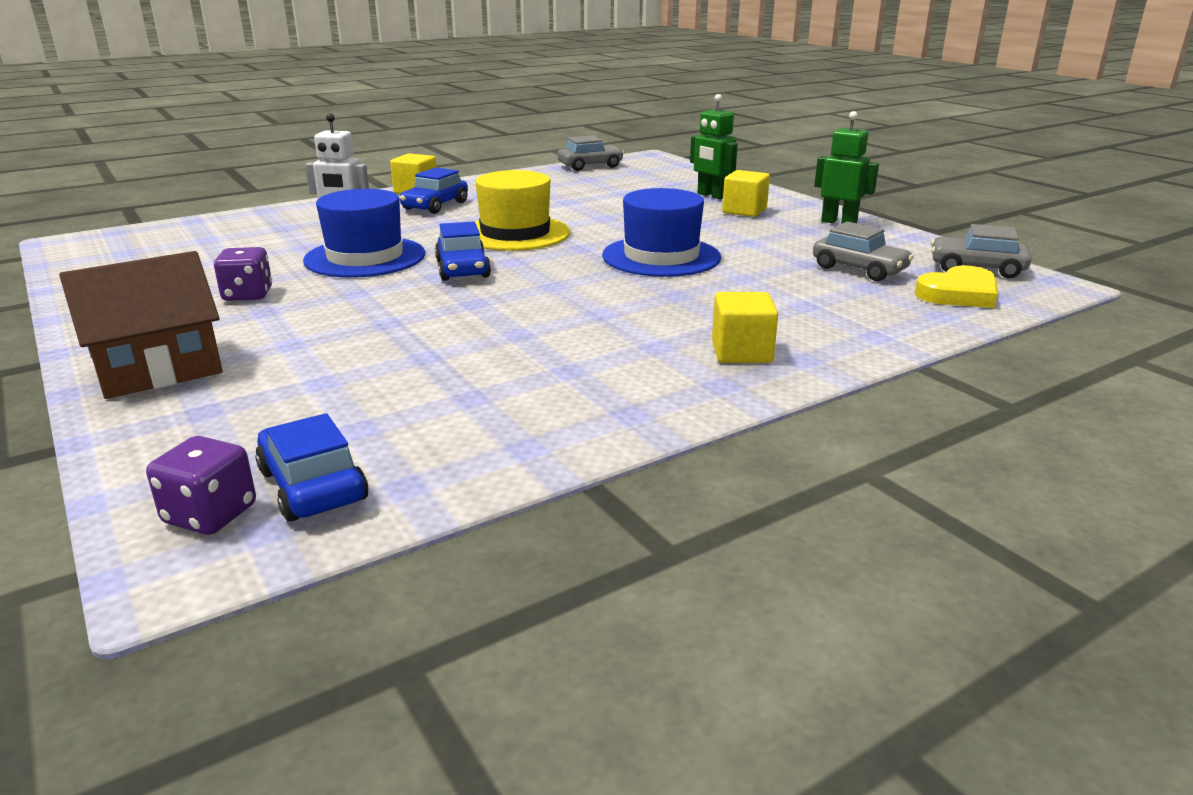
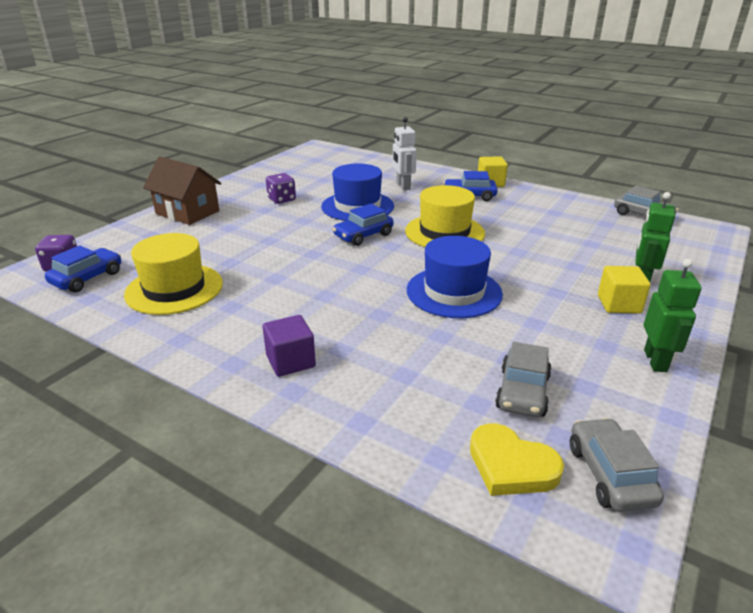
camera: 65 degrees right, 5 degrees up
yellow cube [712,292,778,363] -> purple cube [263,315,316,377]
none -> yellow hat [124,233,223,315]

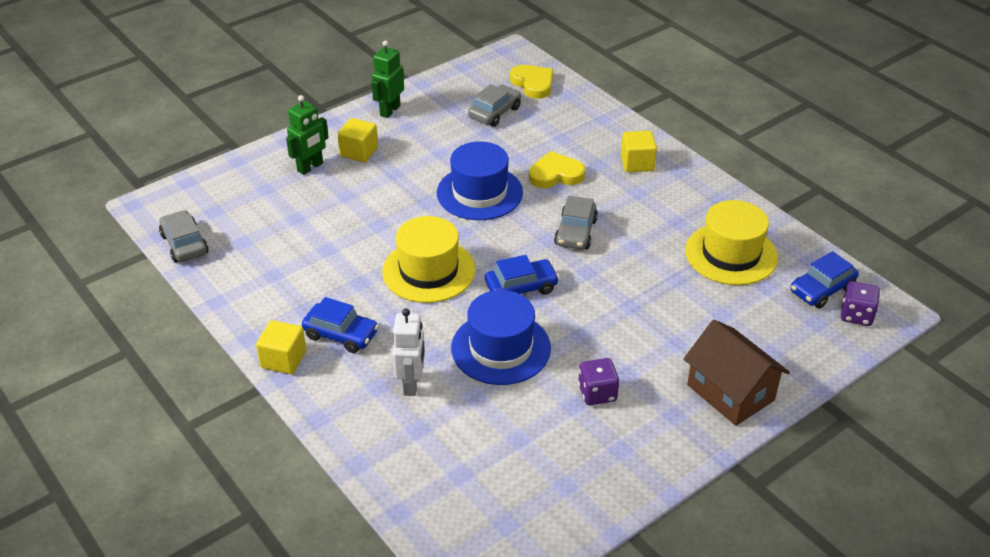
camera: 160 degrees left, 10 degrees up
purple cube [263,315,316,377] -> yellow cube [621,131,657,172]
grey car [570,418,664,512] -> grey car moved to [554,196,598,249]
none -> yellow heart [529,151,585,188]

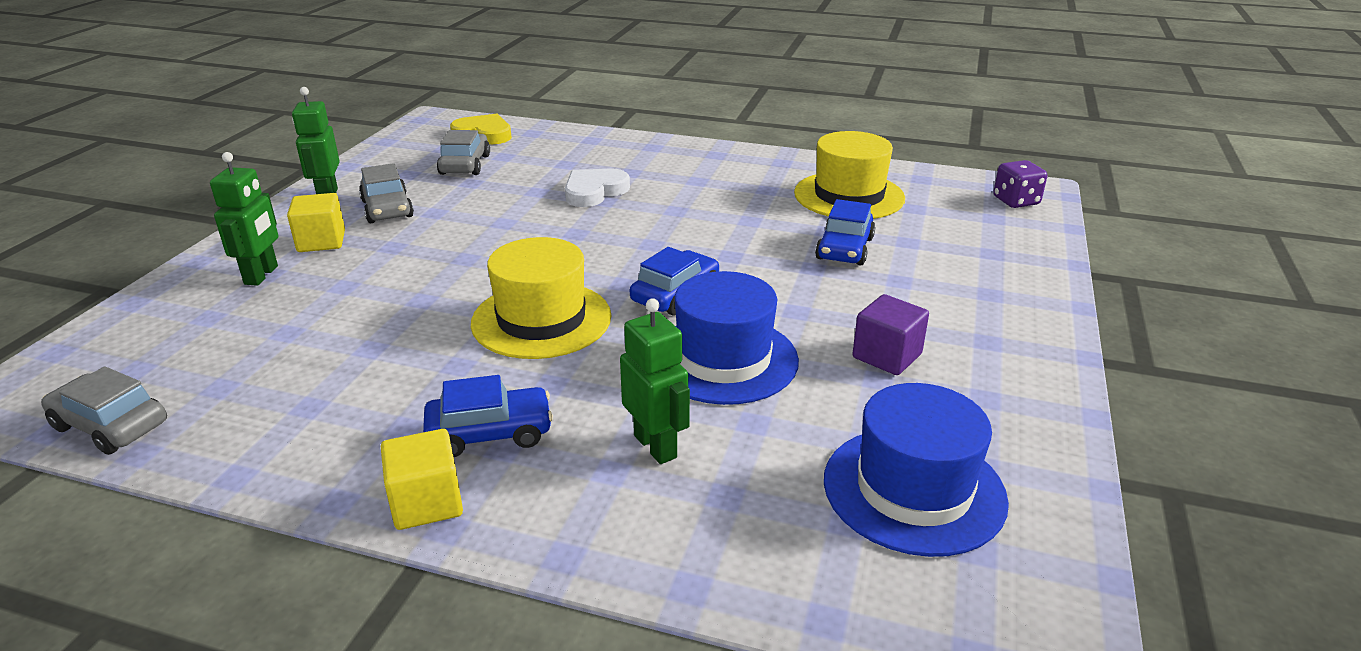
camera: 35 degrees left, 10 degrees down
white robot [393,308,425,396] -> green robot [620,298,690,464]
blue hat [437,141,523,220] -> blue hat moved to [824,383,1009,557]
yellow heart [529,151,585,188] -> white heart [565,168,630,207]
grey car [554,196,598,249] -> grey car moved to [359,163,414,223]
purple dice [578,358,619,405] -> purple cube [852,294,929,375]
yellow cube [621,131,657,172] -> none
brown house [684,320,790,426] -> none
blue car [790,251,859,309] -> blue car moved to [815,199,875,265]

